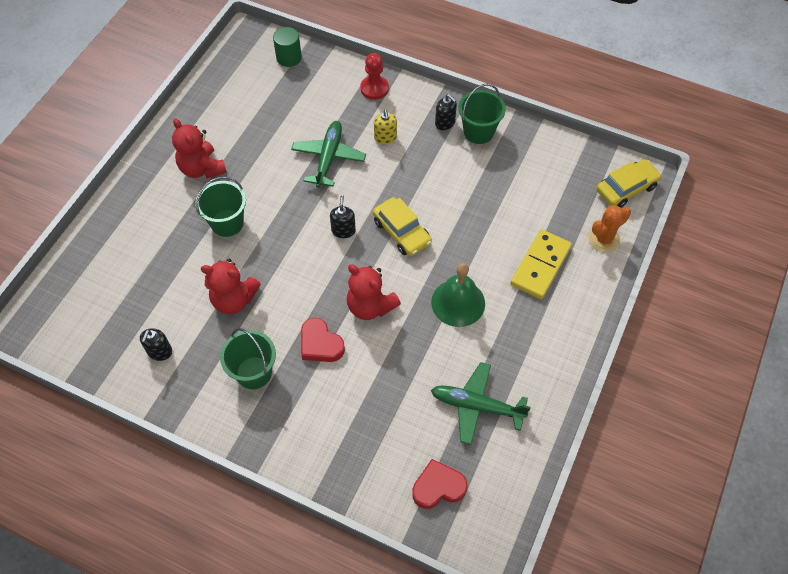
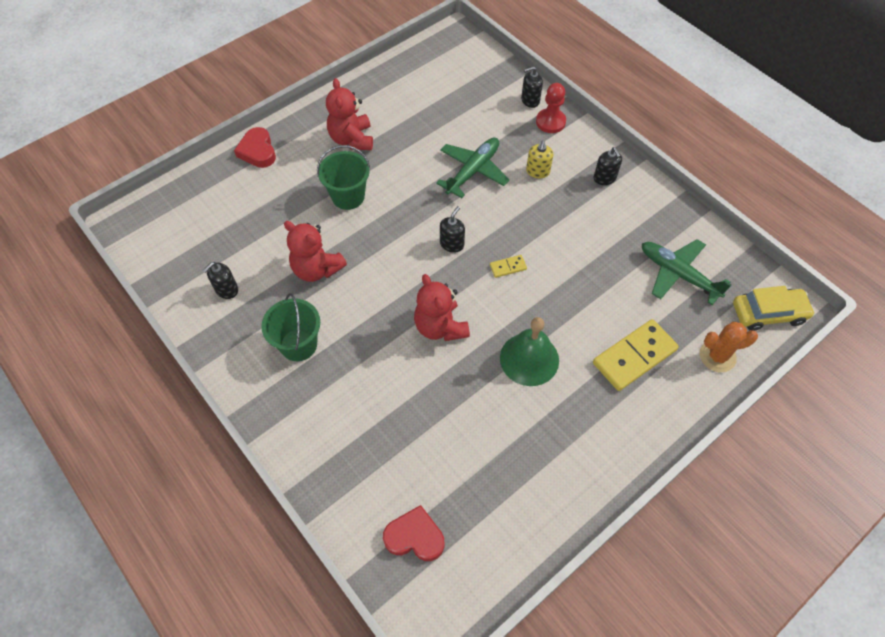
camera: 25 degrees right, 0 degrees up
green cylinder [273,27,302,67] -> none
red heart [301,318,345,362] -> red heart moved to [234,127,276,168]
yellow car [373,197,432,256] -> yellow domino [490,255,527,278]
green plane [431,362,531,445] -> green plane moved to [642,239,731,305]
green bucket [459,84,506,144] -> none
none -> black soap dispenser [521,66,543,108]

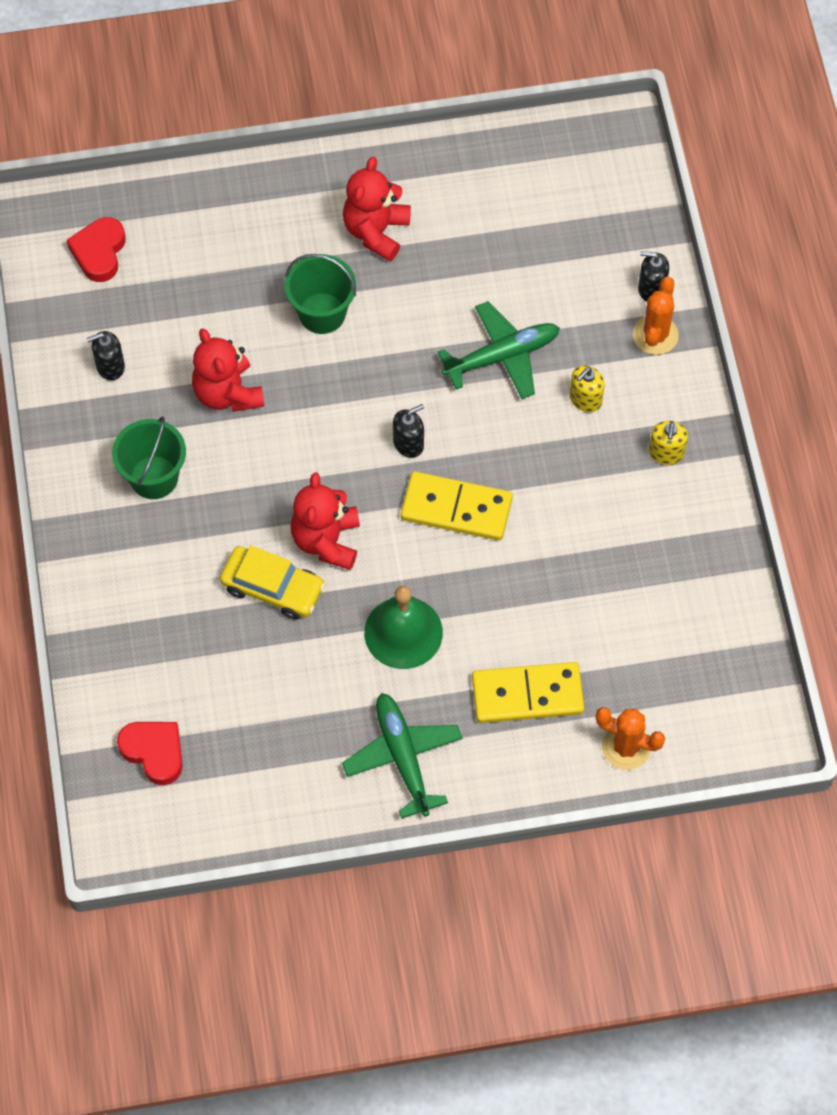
camera: 30 degrees right, 5 degrees up
red heart [234,127,276,168] -> red heart moved to [67,217,125,282]
yellow domino [490,255,527,278] -> yellow domino [401,471,513,541], size x2.19
red pawn [536,83,566,133] -> orange cactus [633,277,679,355]
black soap dispenser [594,147,622,185] -> yellow soap dispenser [649,421,688,465]
green plane [642,239,731,305] -> green plane moved to [342,693,463,819]
yellow car [733,286,815,331] -> yellow car moved to [220,545,325,620]

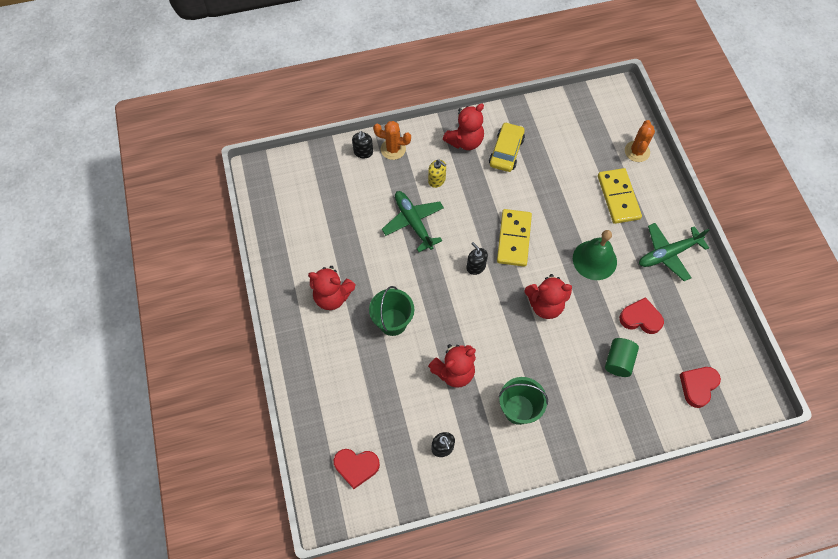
camera: 95 degrees left, 0 degrees up
yellow car [220,545,325,620] -> yellow car moved to [489,122,525,172]
yellow soap dispenser [649,421,688,465] -> red teddy bear [443,103,484,150]
none -> green cylinder [605,338,639,377]
none -> red heart [619,297,664,334]

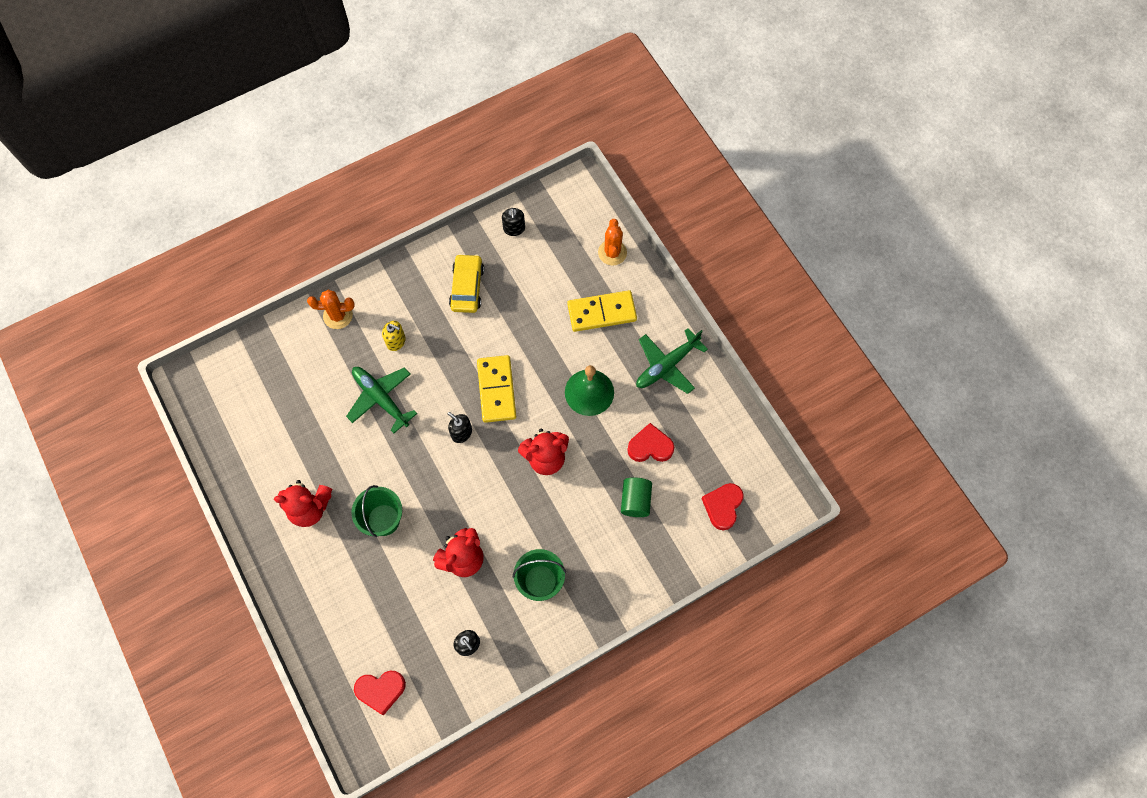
camera: 15 degrees left, 5 degrees up
black soap dispenser [352,131,373,158] -> black soap dispenser moved to [502,208,525,236]
red teddy bear [443,103,484,150] -> none
yellow domino [598,168,642,224] -> yellow domino turned 75 degrees counterclockwise [567,290,637,332]

